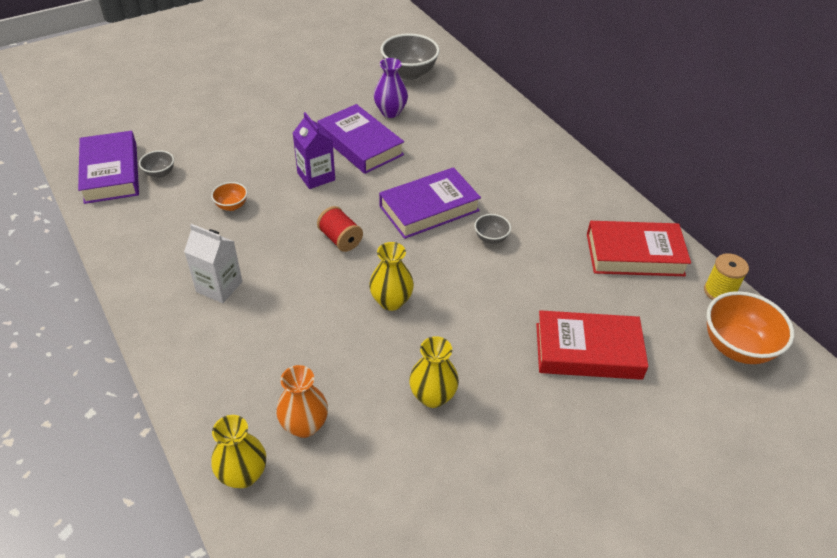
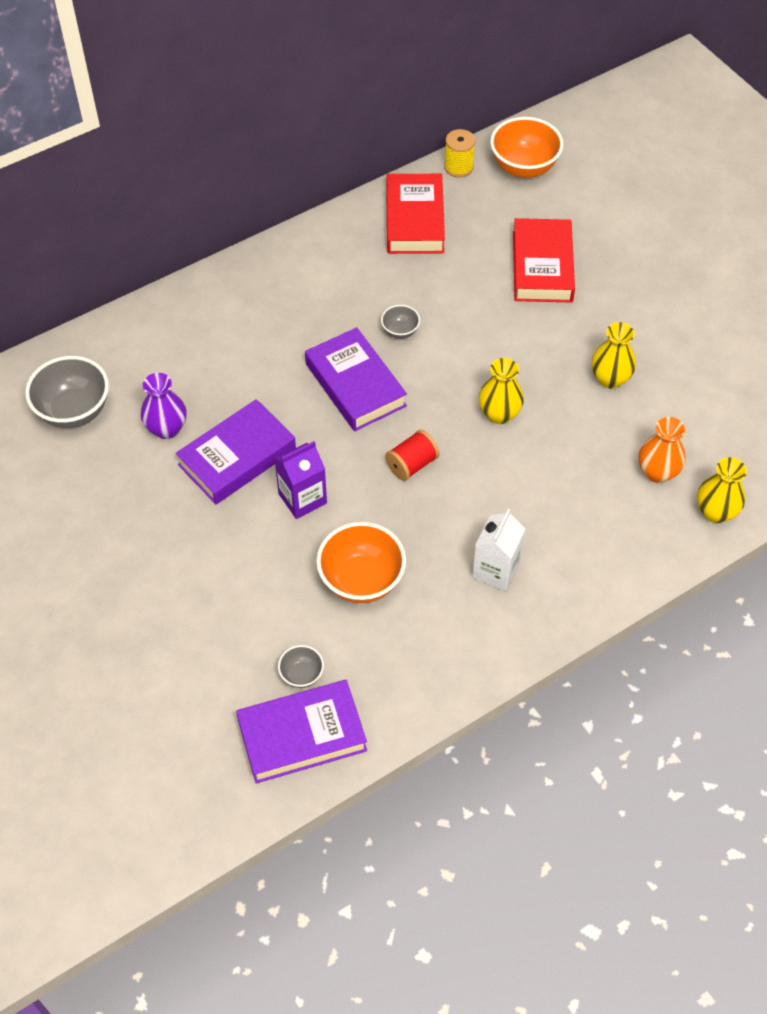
camera: 90 degrees left, 10 degrees up
orange bowl [211,182,248,211] -> orange bowl [316,522,406,603], size x2.00

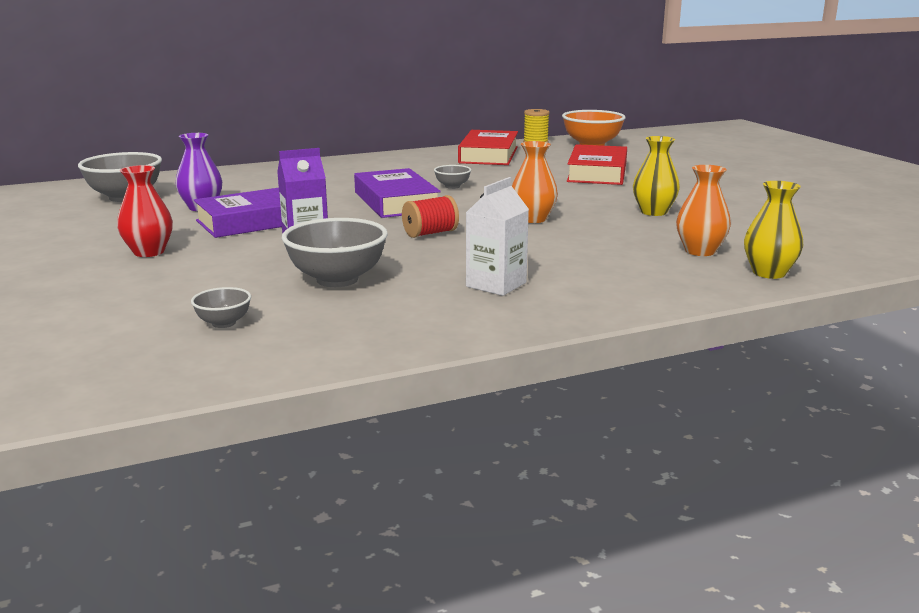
camera: 10 degrees right, 35 degrees down
purple book [236,680,367,783] -> none
orange bowl [316,522,406,603] -> grey bowl [282,218,388,287]
yellow vase [478,358,524,424] -> orange vase [512,141,558,223]
none -> red vase [117,165,173,257]

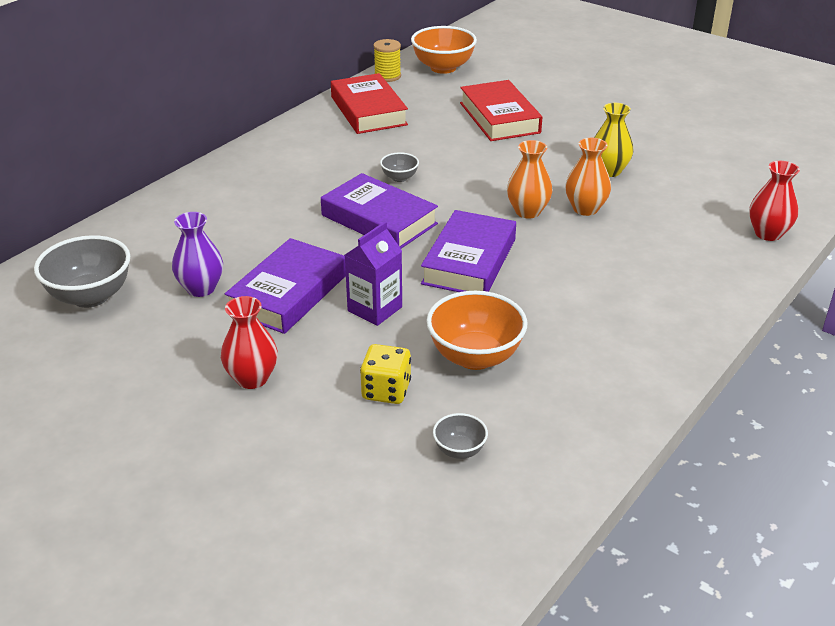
camera: 30 degrees left, 15 degrees up
grey bowl [282,218,388,287] -> orange bowl [426,291,527,370]
red spool [402,195,459,238] -> purple book [421,210,516,292]
white carton [466,177,529,296] -> none
orange vase [676,165,731,256] -> orange vase moved to [565,138,611,216]
yellow vase [744,181,803,279] -> red vase [749,161,800,241]
none -> yellow dice [360,344,411,404]

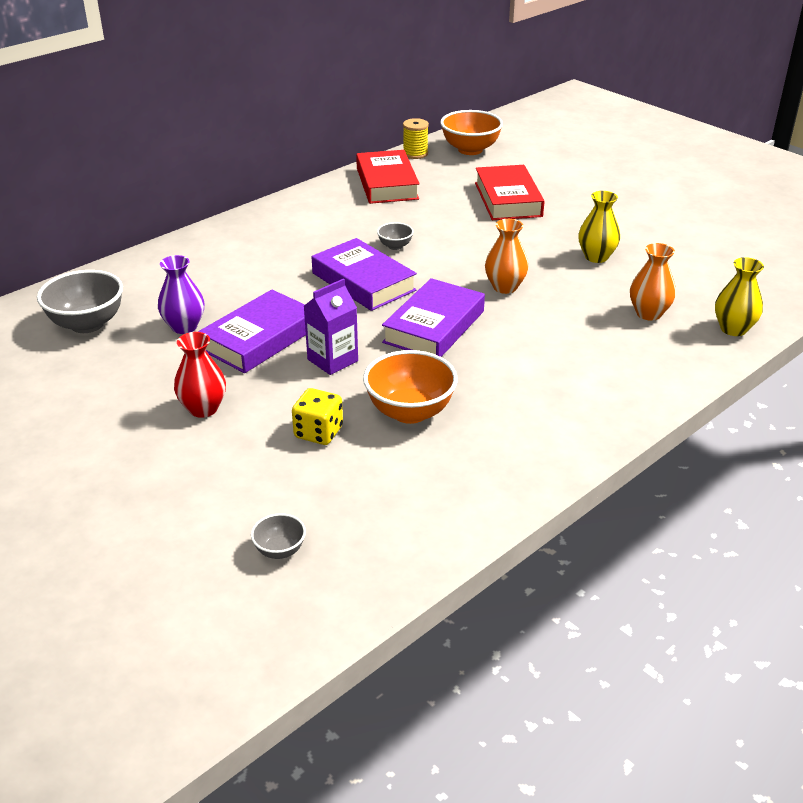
camera: 10 degrees right, 0 degrees up
grey bowl [433,413,488,459] -> grey bowl moved to [251,513,306,559]
orange vase [565,138,611,216] -> orange vase moved to [630,243,676,321]
red vase [749,161,800,241] -> yellow vase [715,257,764,336]

